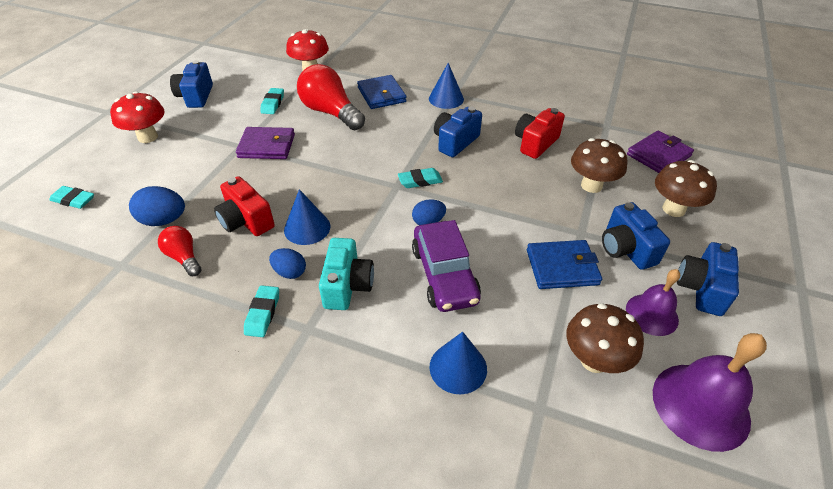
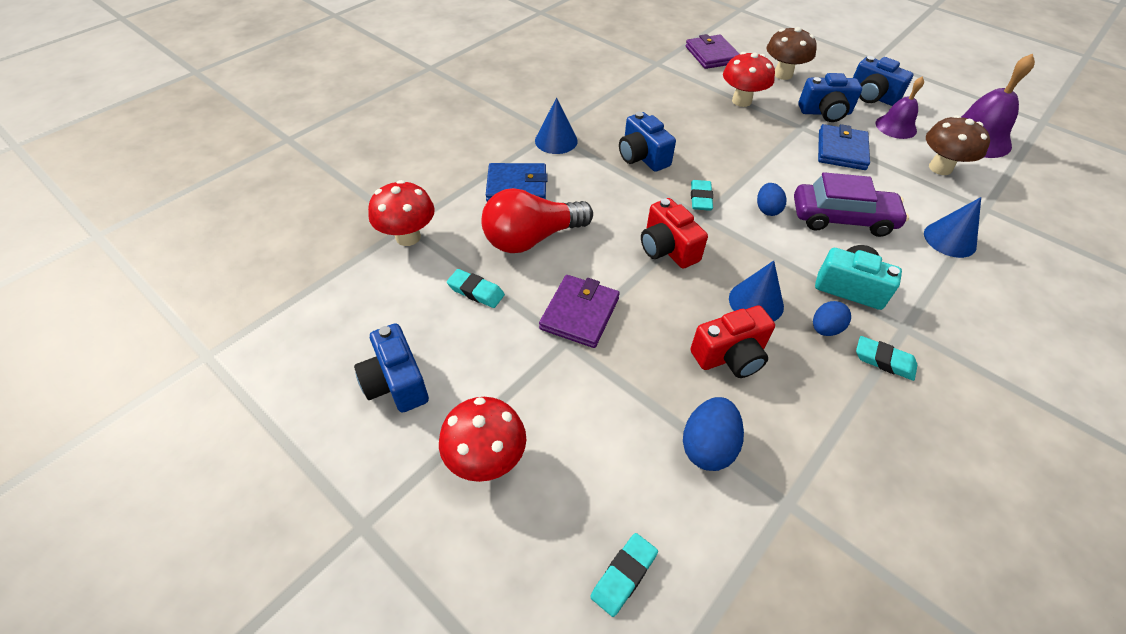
camera: 70 degrees left, 5 degrees up
red light bulb [158,226,201,276] -> none
blue camera [170,60,213,108] -> blue camera turned 45 degrees clockwise [354,323,429,413]
red camera [515,108,565,159] -> red camera moved to [641,198,708,269]
brown mushroom [571,138,628,193] -> red mushroom [723,52,775,107]

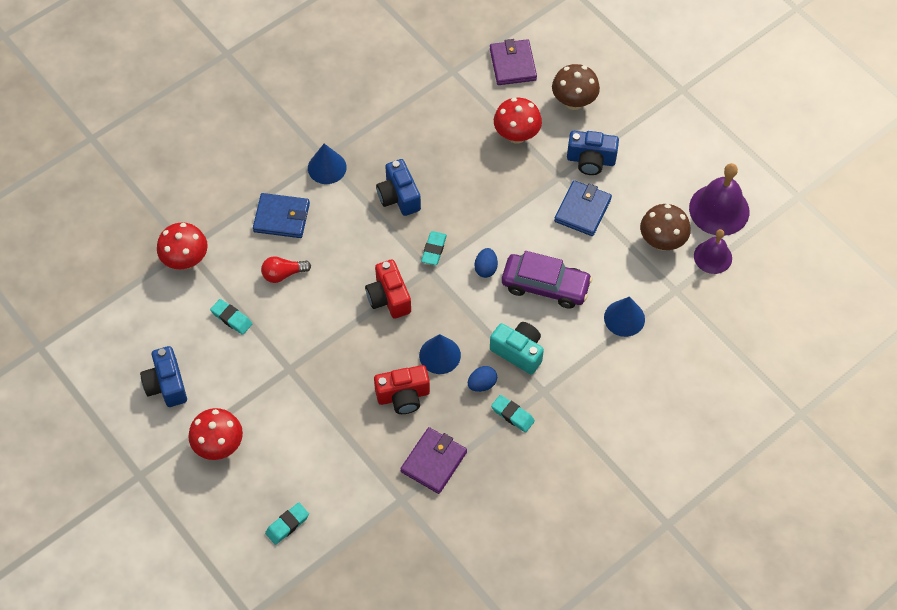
camera: 10 degrees right, 10 degrees up
red light bulb [481,188,593,253] -> red light bulb [261,256,311,283], size x0.54
purple wallet [539,275,620,348] -> purple wallet moved to [400,427,467,494]
blue egg [683,397,744,471] -> none
blue camera [853,56,914,106] -> none
purple bell [876,76,924,139] -> purple bell moved to [694,229,732,274]

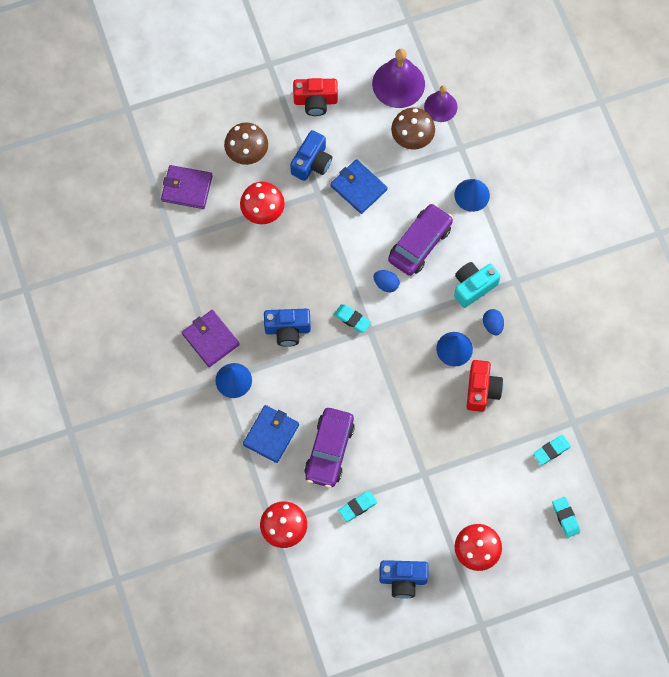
camera: 70 degrees left, 10 degrees up
red light bulb [261,256,311,283] -> purple car [304,408,355,488]
red camera [365,259,411,319] -> red camera moved to [293,78,338,116]
purple wallet [400,427,467,494] -> purple wallet moved to [182,310,240,367]
turquoise eraser [491,395,535,432] -> turquoise eraser moved to [533,435,571,465]

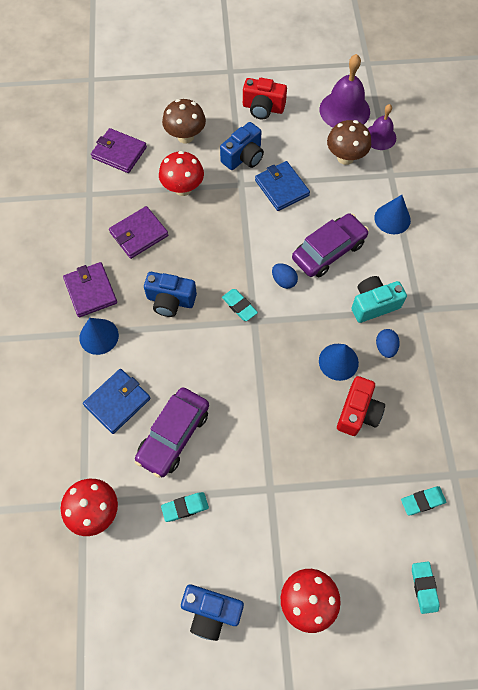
camera: 15 degrees right, 5 degrees down
none -> purple wallet [109,206,168,259]

